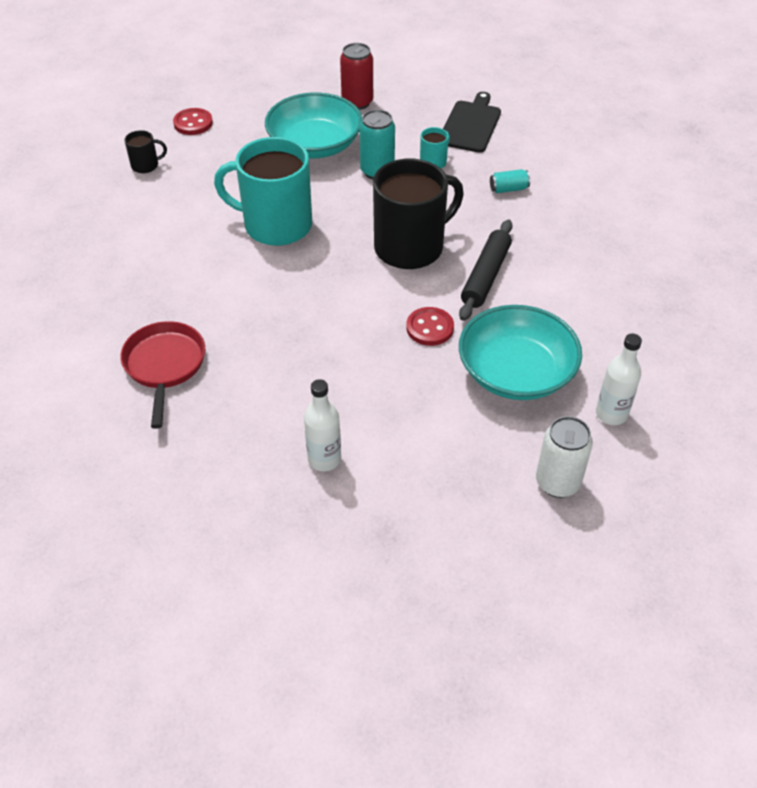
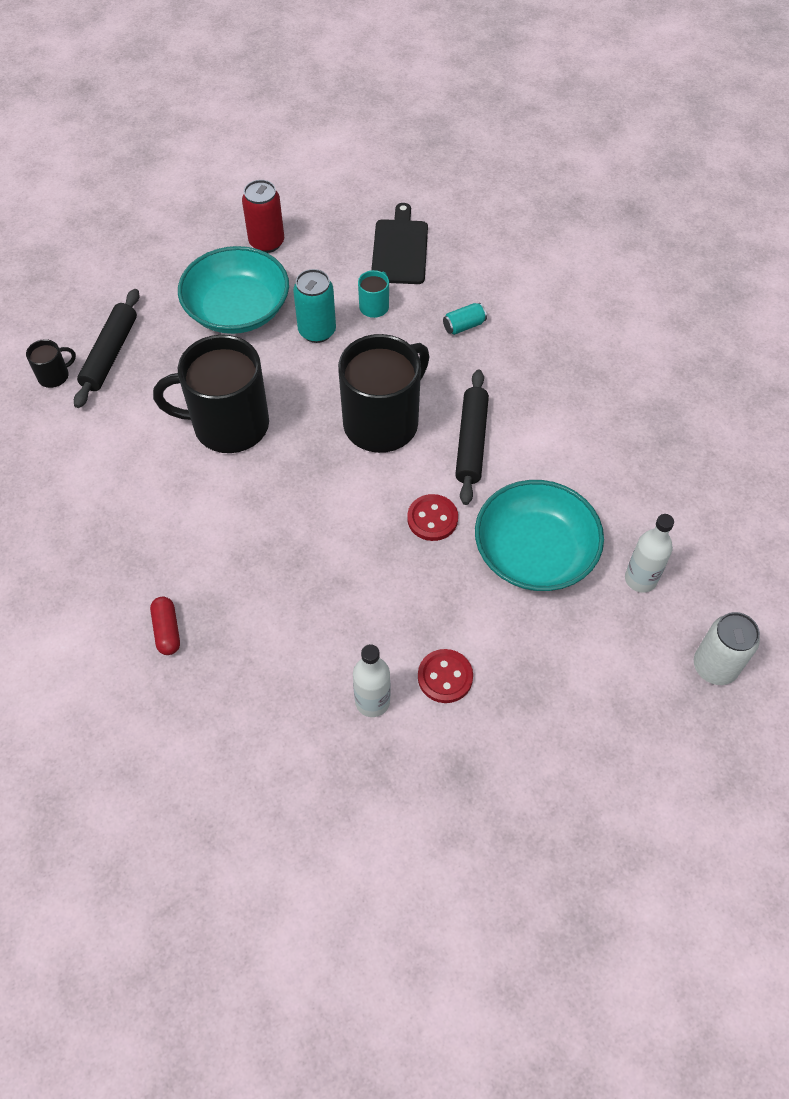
camera: 15 degrees left, 10 degrees up
red pan [120,321,205,429] -> red capsule [150,597,180,655]
red button [173,108,213,135] -> red button moved to [418,649,473,703]
turquoise mug [214,137,312,246] -> black mug [153,335,269,453]
white can [536,416,593,498] -> white can moved to [694,612,760,685]
none -> black rolling pin [74,289,140,408]

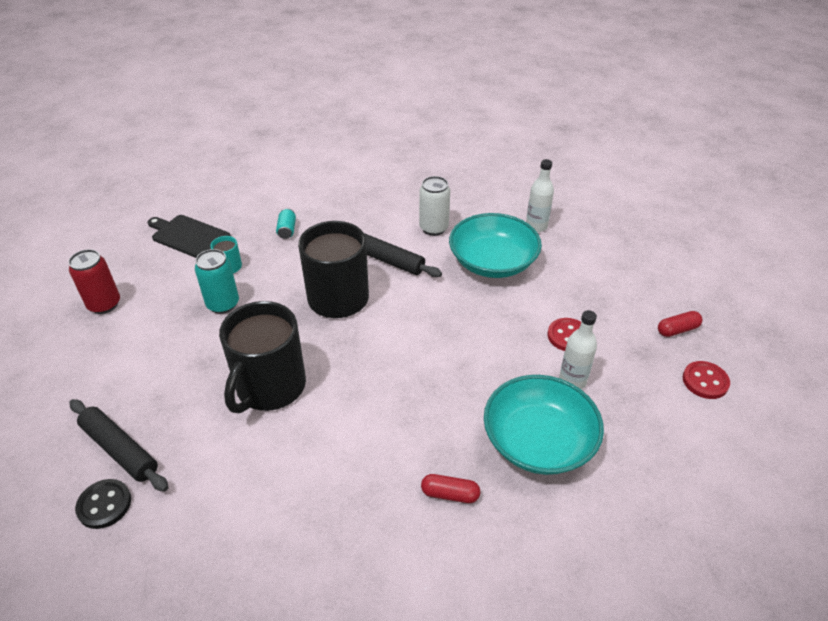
camera: 65 degrees left, 15 degrees down
black mug [26,339,76,388] -> black button [75,479,131,529]
turquoise bowl [178,246,289,334] -> turquoise bowl moved to [484,375,604,475]
red button [407,494,458,541] -> red button moved to [683,361,730,399]
white can [694,612,760,685] -> white can moved to [419,176,450,236]
none -> red capsule [658,311,703,337]

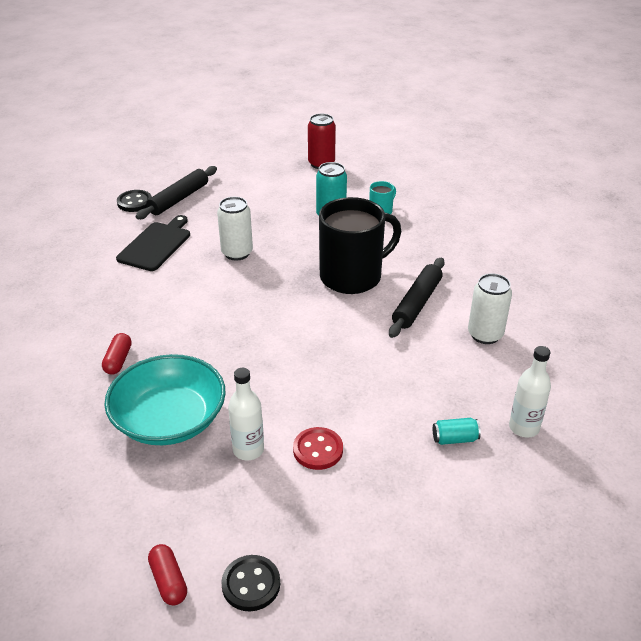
camera: 85 degrees right, 5 degrees down
black cutting board [147,215,231,258] -> black cutting board moved to [116,215,190,271]
black mug [219,301,306,413] -> white can [217,197,253,261]
turquoise can [276,208,296,239] -> turquoise can moved to [433,418,481,445]
turquoise bowl [449,213,542,278] -> none
red capsule [658,311,703,337] -> red capsule moved to [148,544,187,606]
red button [683,361,730,399] -> black button [221,555,280,611]

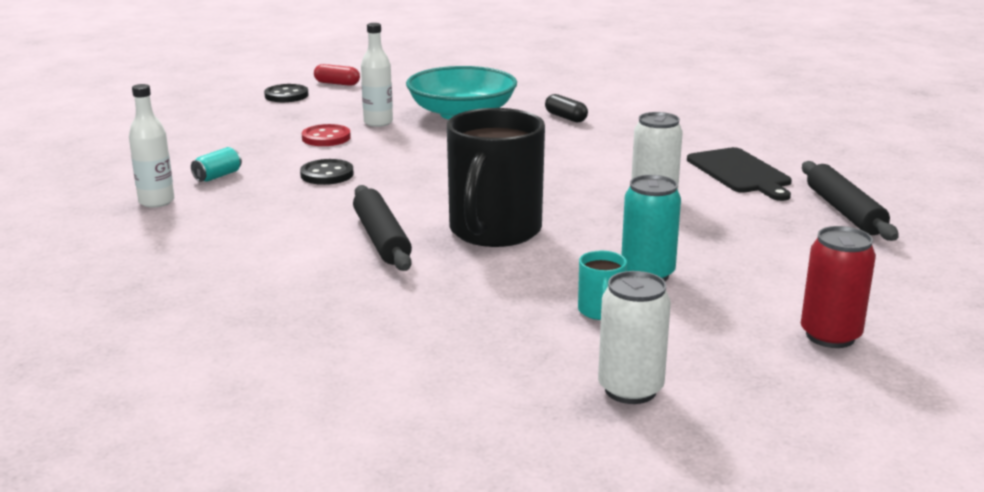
camera: 135 degrees right, 15 degrees down
red capsule [102,333,132,375] -> black capsule [545,94,588,122]
black button [117,190,152,212] -> black button moved to [300,159,354,185]
white can [468,273,512,344] -> white can moved to [598,271,671,404]

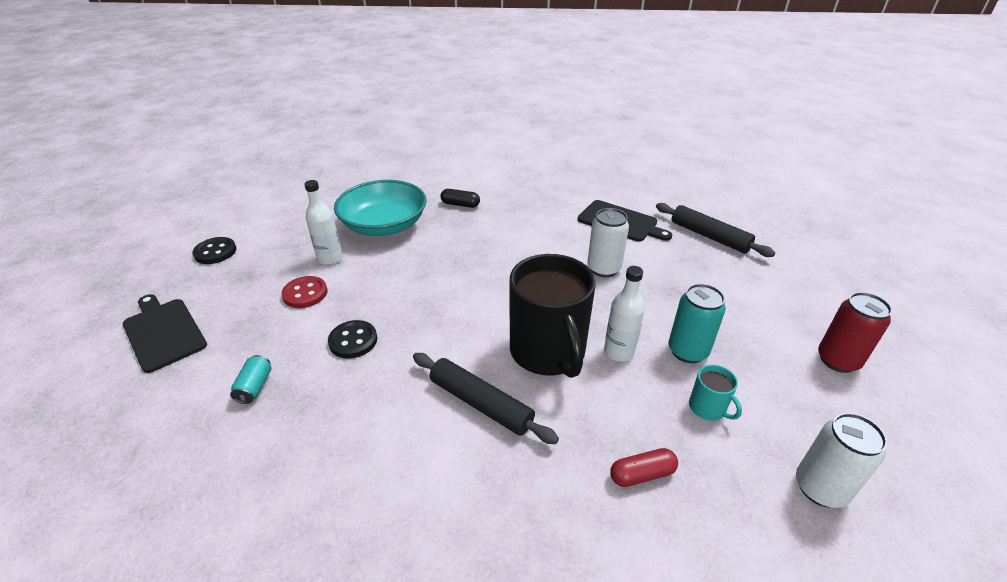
camera: 35 degrees left, 15 degrees up
white bottle [129,84,174,208] -> white bottle moved to [604,266,645,362]
red capsule [314,64,360,86] -> red capsule moved to [610,448,678,487]
none -> black cutting board [123,294,207,373]

